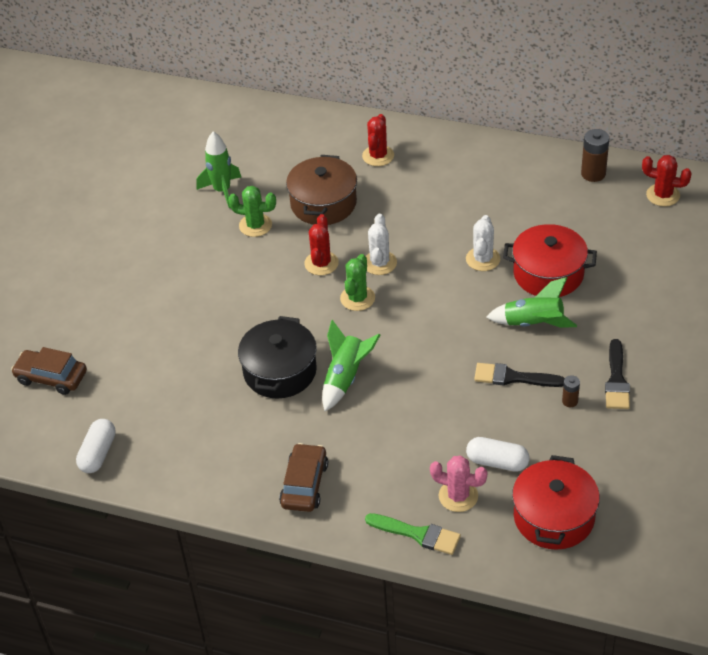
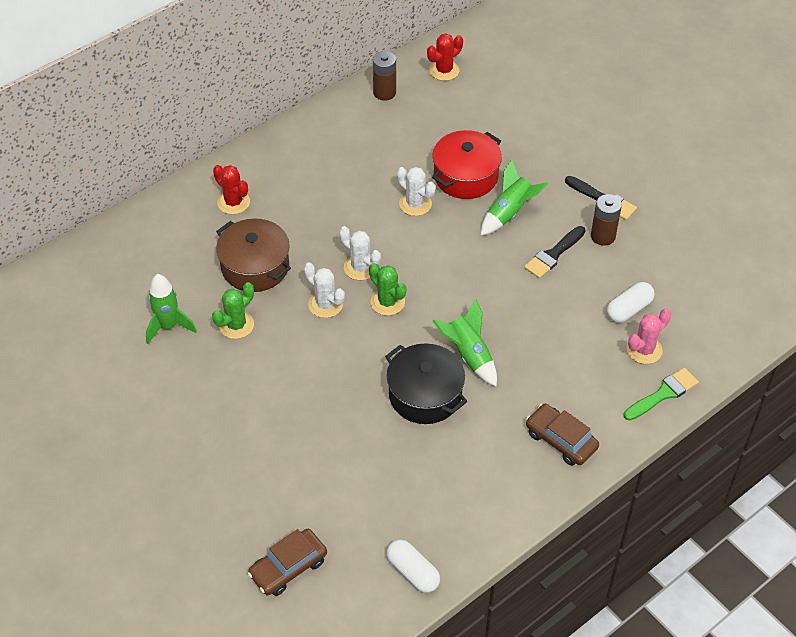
camera: 60 degrees left, 5 degrees up
red cactus [304,214,339,275] -> white cactus [304,262,345,318]
red pot [512,455,600,550] -> none
brown battery [562,375,580,407] -> brown battery [591,194,622,246], size x1.78

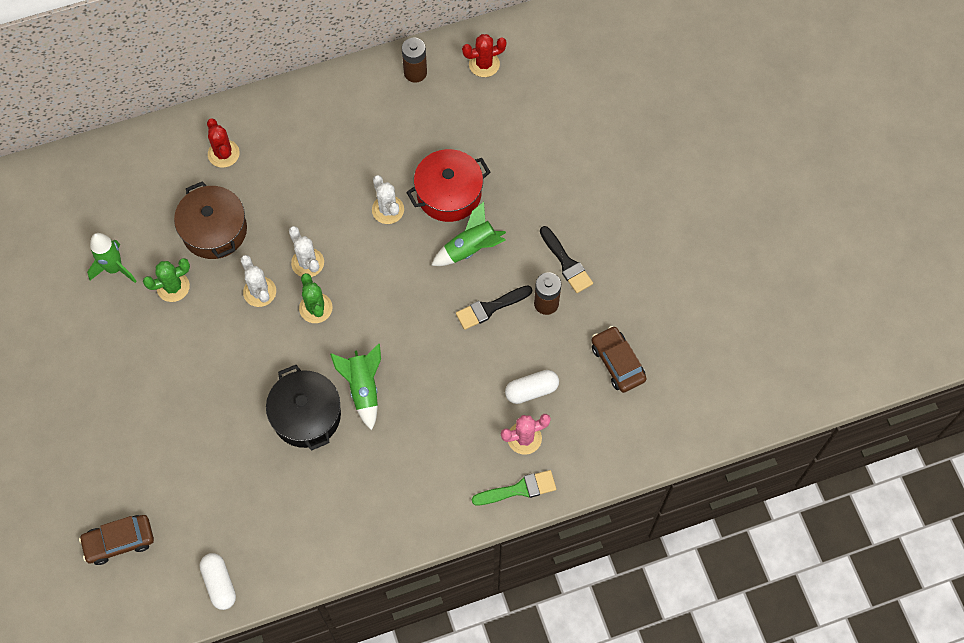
camera: 20 degrees right, 15 degrees up
brown car [526,404,599,466] -> brown car moved to [591,326,647,393]

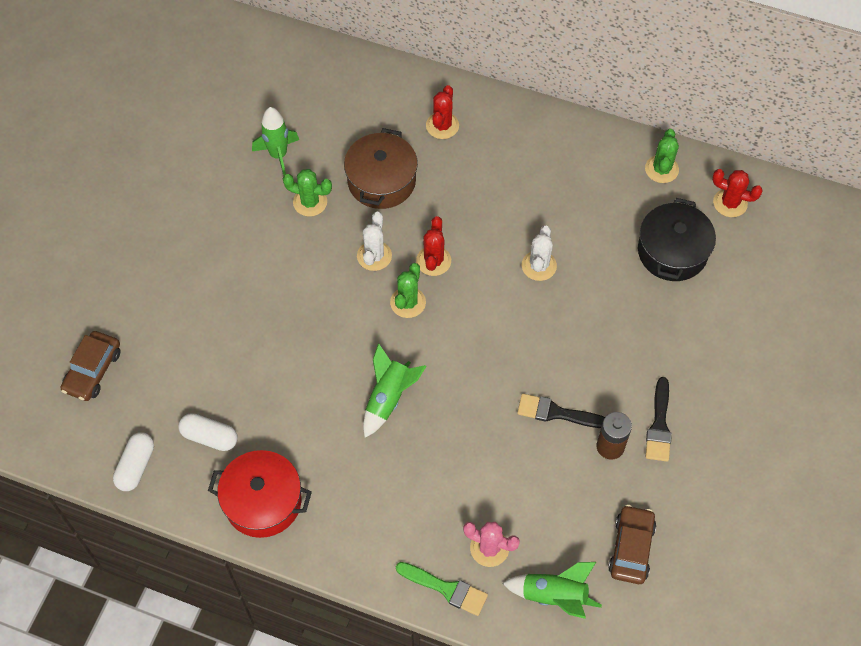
camera: 40 degrees right, 5 degrees down
brown car [79,515,154,565] -> brown car turned 90 degrees counterclockwise [61,331,121,401]
black pot [266,365,341,451] -> black pot moved to [638,198,716,281]
white cactus [289,226,324,277] -> red cactus [416,216,451,276]
brown battery [402,38,427,83] -> green cactus [645,129,679,183]
red pot [406,149,490,222] -> red pot moved to [208,450,312,538]
green rocket [431,202,506,266] -> green rocket moved to [503,562,602,619]
white capsule [505,370,559,404] -> white capsule moved to [178,413,238,451]

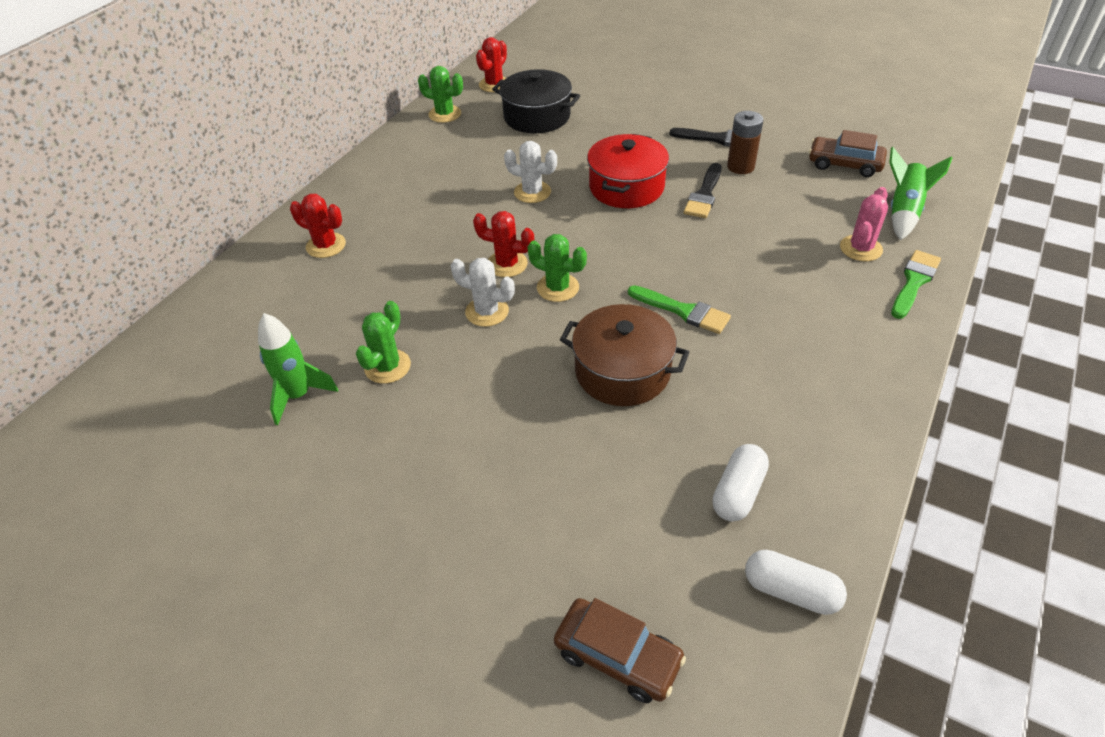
camera: 80 degrees left, 15 degrees down
red pot [208,450,312,538] -> red pot moved to [587,134,669,208]
brown pot [344,128,418,209] -> brown pot moved to [560,304,690,406]
green rocket [363,343,426,438] -> green brush [628,285,731,334]

